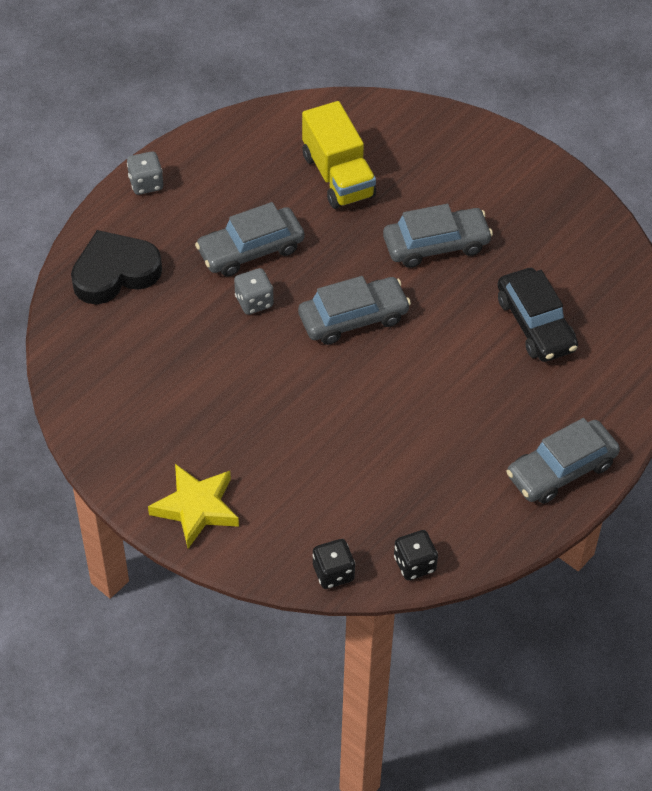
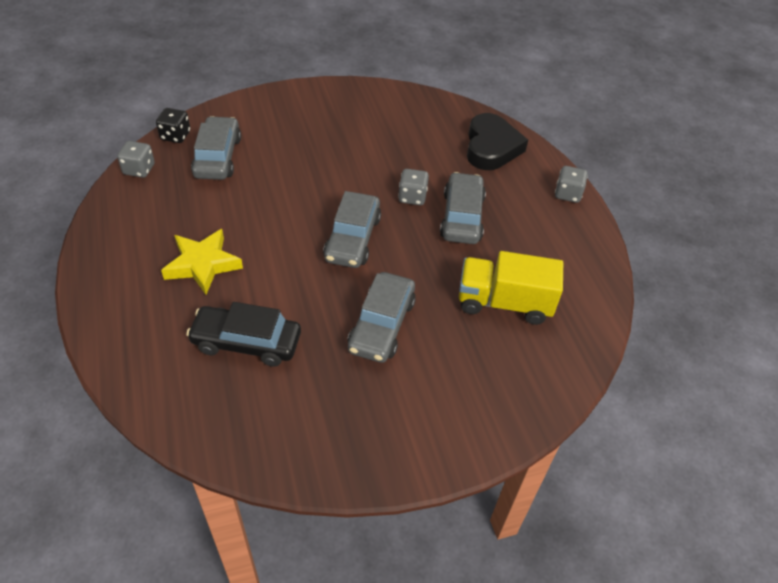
camera: 120 degrees right, 5 degrees down
yellow star [148,464,239,549] -> yellow star moved to [161,229,243,295]
black dice [394,530,438,580] -> grey dice [117,141,155,178]
grey car [506,418,620,504] -> grey car moved to [191,116,241,180]

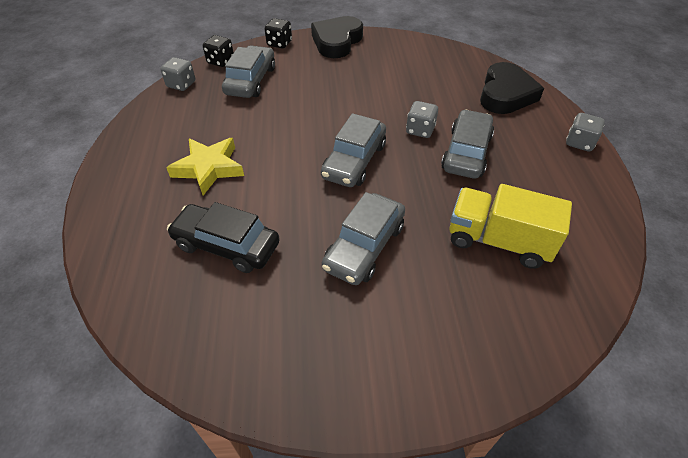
camera: 15 degrees right, 0 degrees up
none -> black dice [265,18,292,49]
none -> black heart [311,16,363,58]

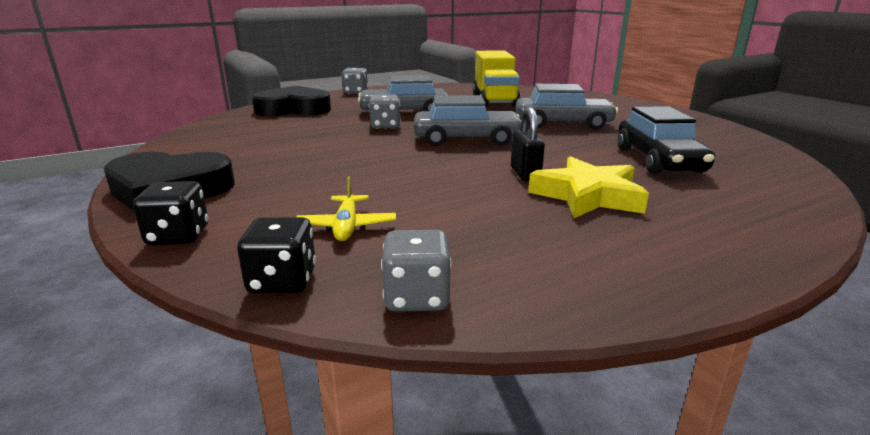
camera: 115 degrees left, 25 degrees down
grey car [222,46,275,98] -> yellow plane [296,177,396,241]
none -> black padlock [511,107,545,181]

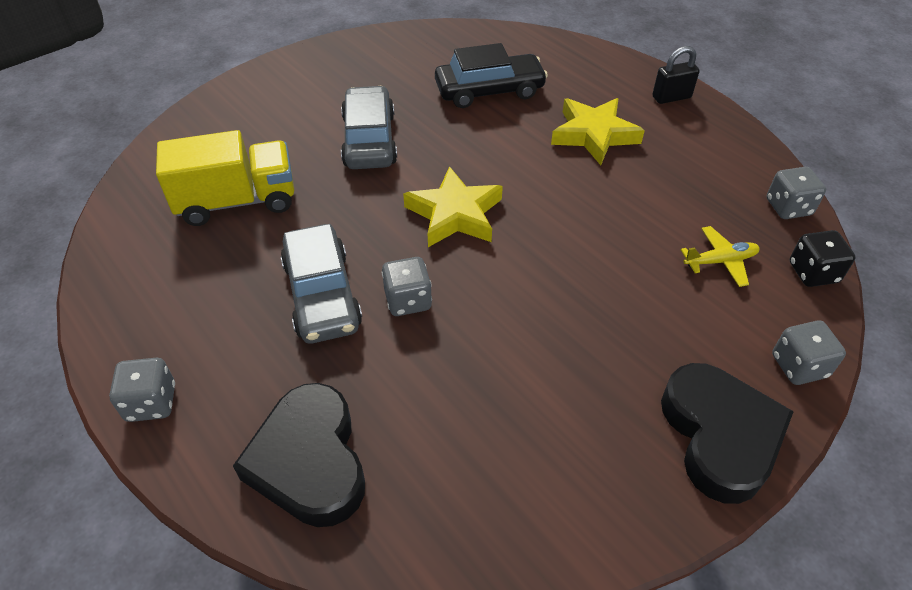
camera: 100 degrees left, 25 degrees up
black dice [133,181,208,245] -> grey dice [772,321,846,385]
grey car [414,95,522,146] -> yellow star [403,166,503,247]
black padlock [511,107,545,181] -> black padlock moved to [652,46,700,104]

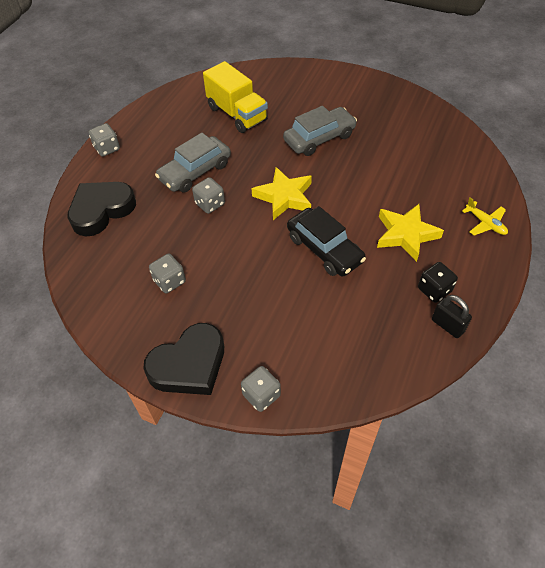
camera: 65 degrees right, 5 degrees up
black car [435,43,548,108] -> black car moved to [287,206,366,277]
black padlock [652,46,700,104] -> black padlock moved to [432,295,472,338]
yellow plane [681,226,760,287] -> yellow plane moved to [462,197,508,236]
grey dice [767,167,826,219] -> grey dice moved to [149,254,186,293]
black dice [790,230,856,287] -> black dice moved to [418,262,458,303]

